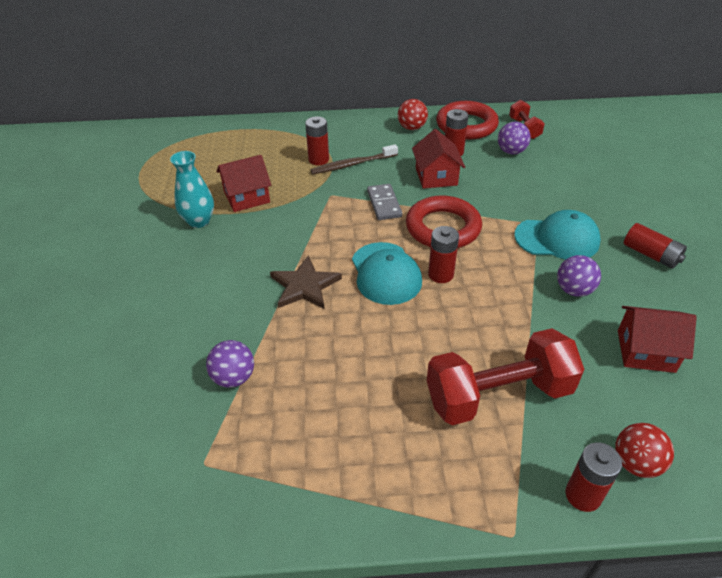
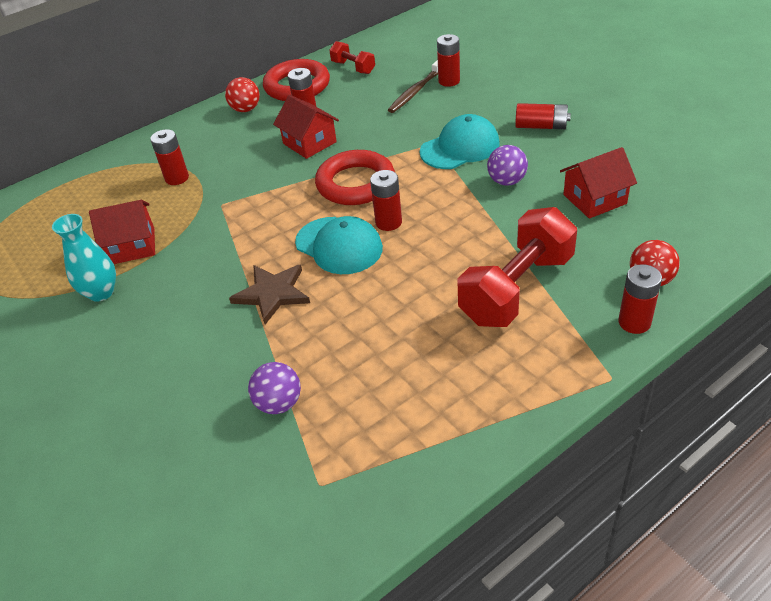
camera: 30 degrees left, 0 degrees up
red house [216,155,271,212] -> red house turned 45 degrees clockwise [89,200,155,264]
brown toothbrush [311,144,398,174] -> brown toothbrush moved to [388,60,438,113]
grey domino [367,184,402,220] -> none
purple ball [498,122,531,154] -> none
none -> red battery [437,34,460,87]

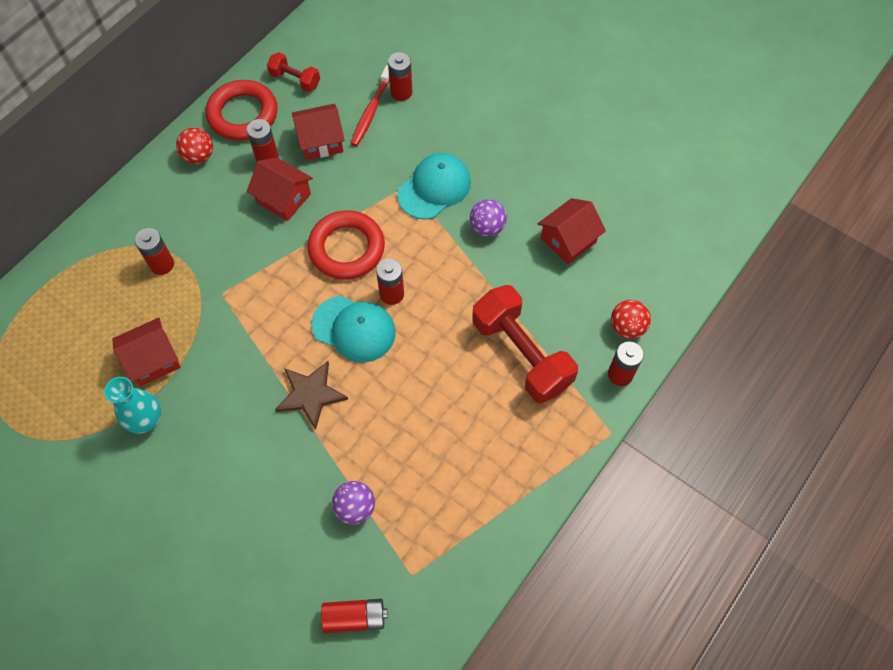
camera: 20 degrees left, 20 degrees up
brown toothbrush [388,60,438,113] -> red toothbrush [351,65,389,146]
red dumbbell [458,207,577,327] -> red dumbbell turned 60 degrees counterclockwise [472,285,578,403]
red battery [515,103,571,129] -> red battery moved to [321,599,388,633]
none -> red house [292,104,345,160]

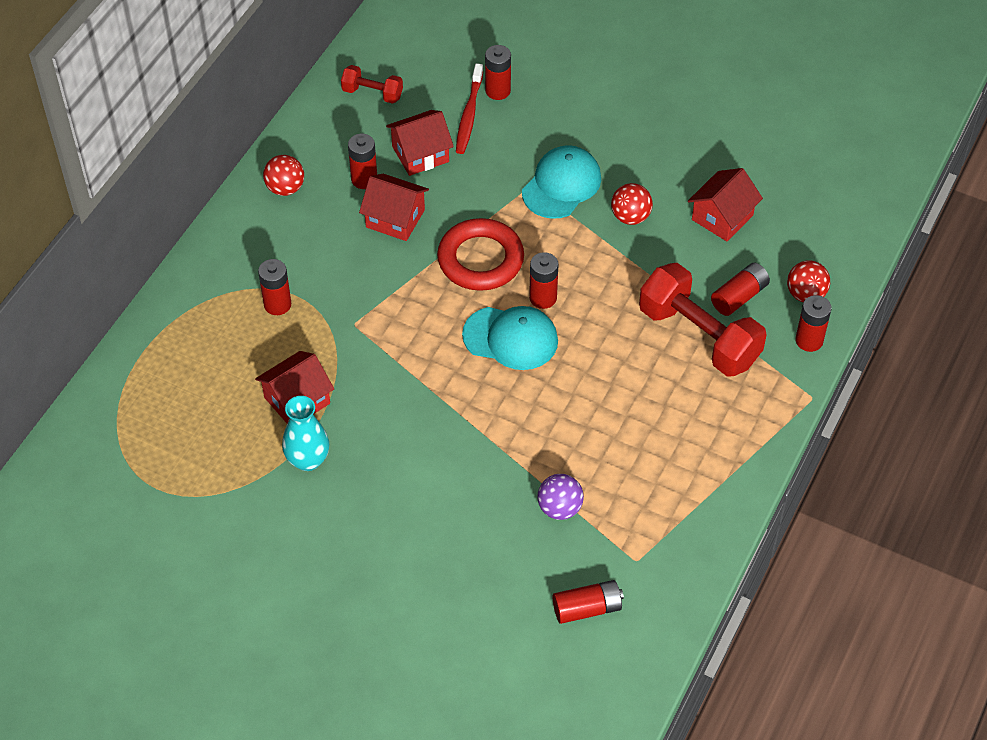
camera: 10 degrees left, 10 degrees down
red ring [206,80,278,141] -> none
brown star [275,361,348,430] -> none
purple ball [470,199,507,237] -> red ball [611,183,653,225]
none -> red battery [711,263,770,316]

